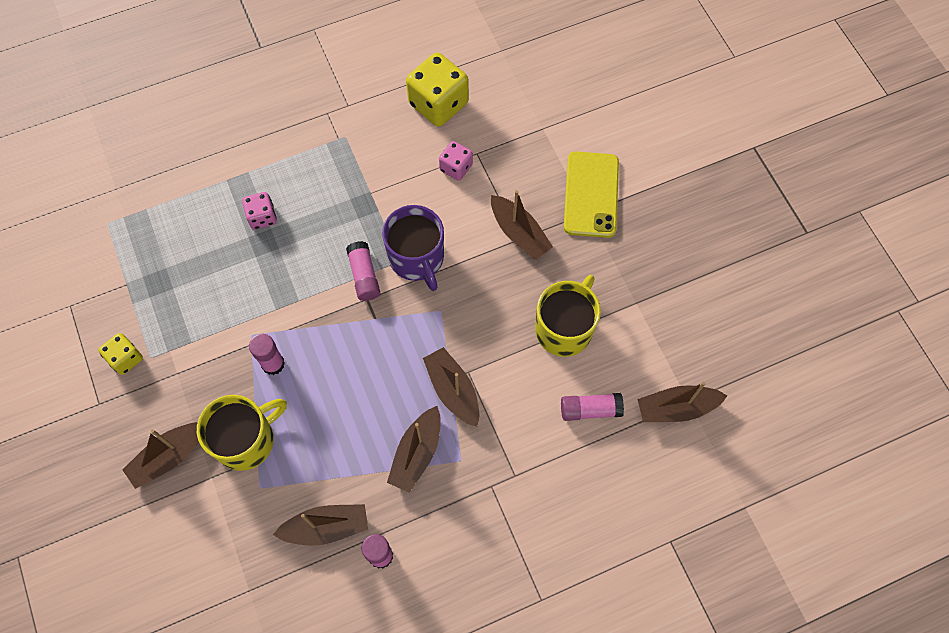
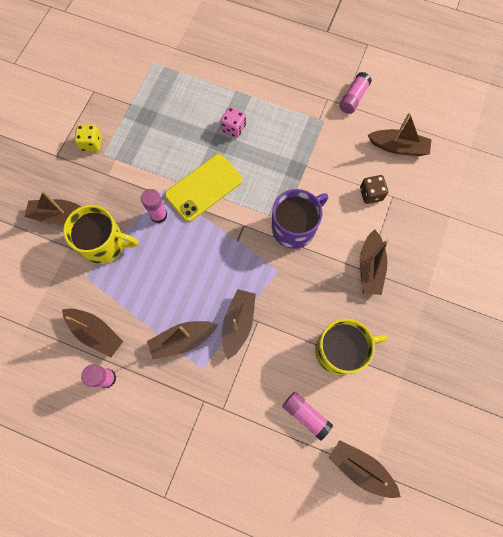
camera: 45 degrees right, 5 degrees up
pink glue stick [346,241,380,301] -> pink glue stick moved to [339,72,372,114]
purple mug [382,205,444,291] -> purple mug turned 150 degrees counterclockwise [272,189,328,249]
yellow dice [406,53,469,127] -> brown boat [368,112,432,156]
pink dice [439,141,473,181] -> brown dice [360,175,388,204]
yellow phone [564,151,619,238] -> yellow phone moved to [165,154,242,222]

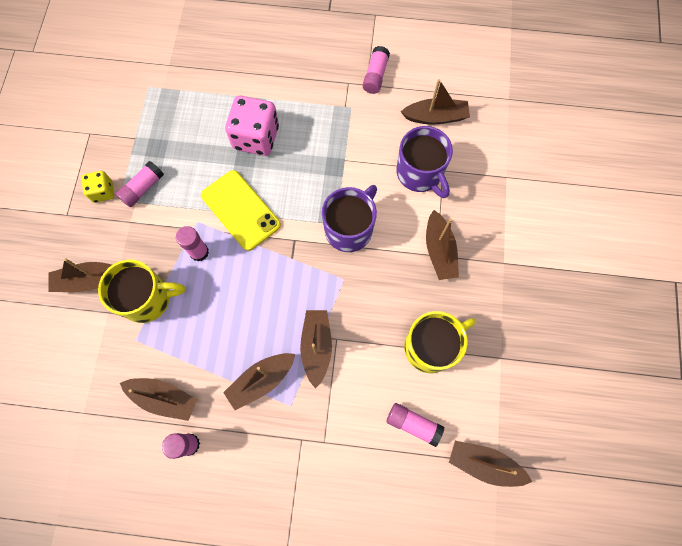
camera: 15 degrees left, 0 degrees up
yellow phone [165,154,242,222] -> yellow phone turned 75 degrees counterclockwise [201,170,281,251]
pink dice [220,107,246,138] -> pink dice [225,96,279,156], size x1.84
brown dice [360,175,388,204] -> purple mug [397,126,453,198]
none -> pink glue stick [116,161,164,207]

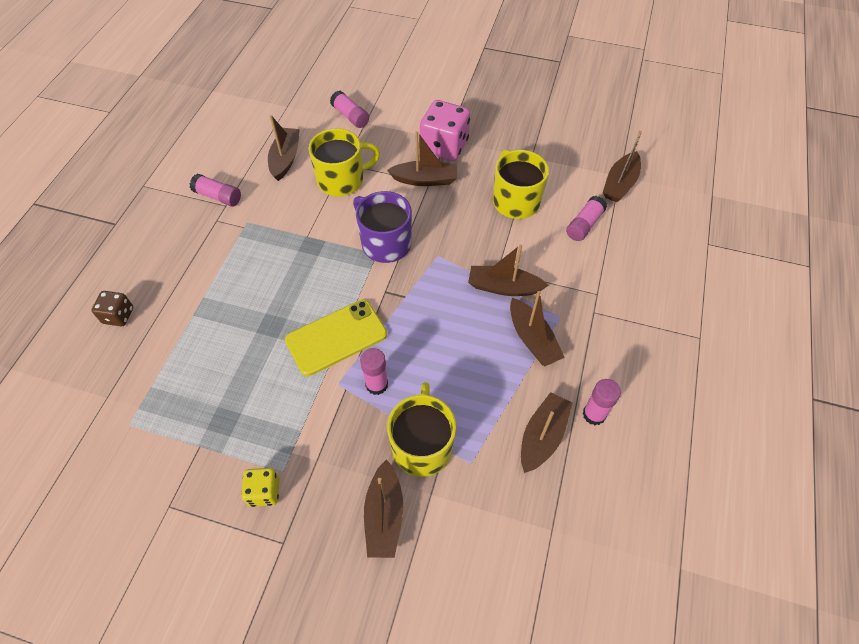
camera: 80 degrees left, 15 degrees down
pink glue stick [116,161,164,207] -> pink glue stick moved to [330,91,369,128]
pink dice [225,96,279,156] -> pink dice moved to [420,100,470,161]
purple mug [397,126,453,198] -> yellow mug [309,128,380,196]
none -> brown dice [91,291,133,326]

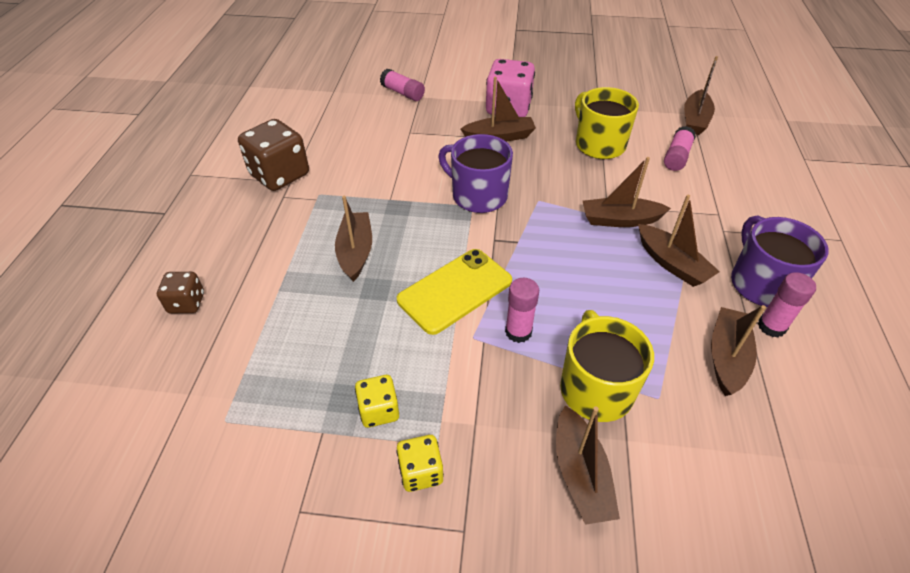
camera: 10 degrees left, 10 degrees down
pink glue stick [190,174,241,207] -> brown dice [238,119,309,191]
brown boat [268,115,300,181] -> brown boat moved to [335,196,372,282]
yellow mug [309,128,380,196] -> none
none -> yellow dice [355,375,399,428]
none -> purple mug [731,216,829,307]

